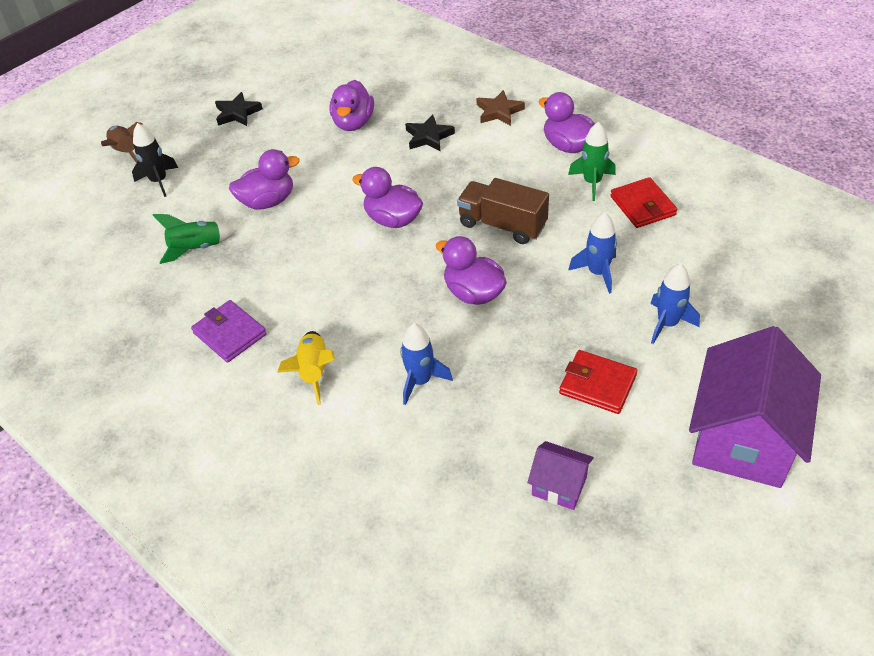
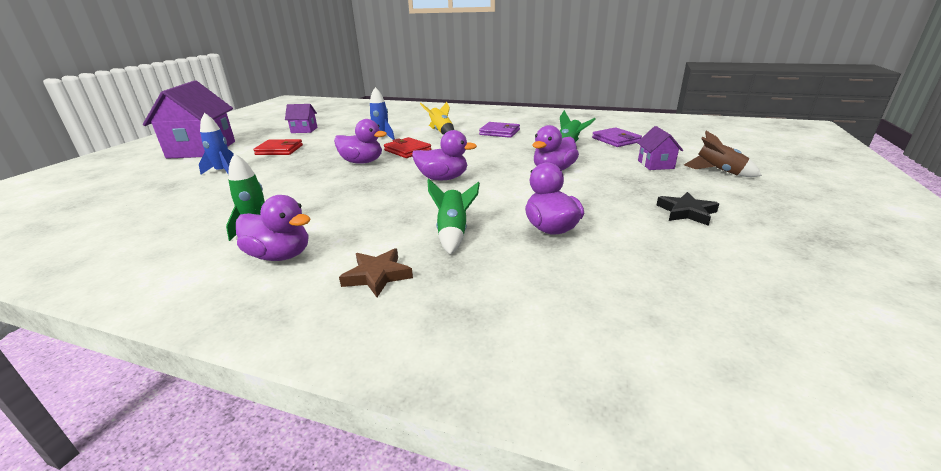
camera: 155 degrees right, 20 degrees down
black rocket [132,123,178,197] -> purple house [637,126,683,170]
black star [405,114,455,151] -> green rocket [427,179,480,254]
brown truck [457,178,549,244] -> none
blue rocket [568,212,617,294] -> none
red wallet [610,177,677,228] -> red wallet moved to [384,137,432,158]
none -> purple wallet [592,127,642,147]

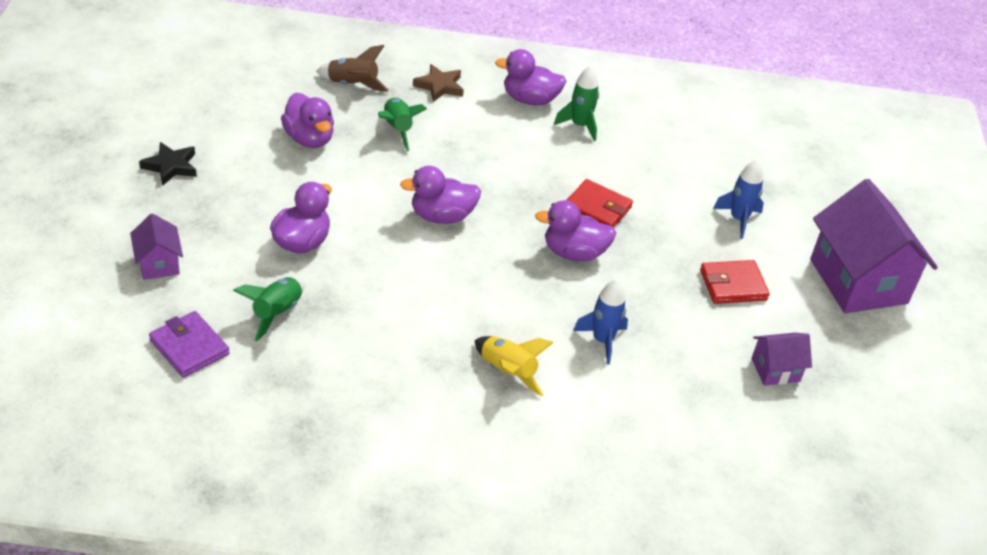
camera: 160 degrees right, 15 degrees up
red wallet [384,137,432,158] -> red wallet moved to [567,179,633,227]
purple wallet [479,122,520,138] -> none
brown rocket [684,131,762,177] -> brown rocket moved to [316,45,389,92]

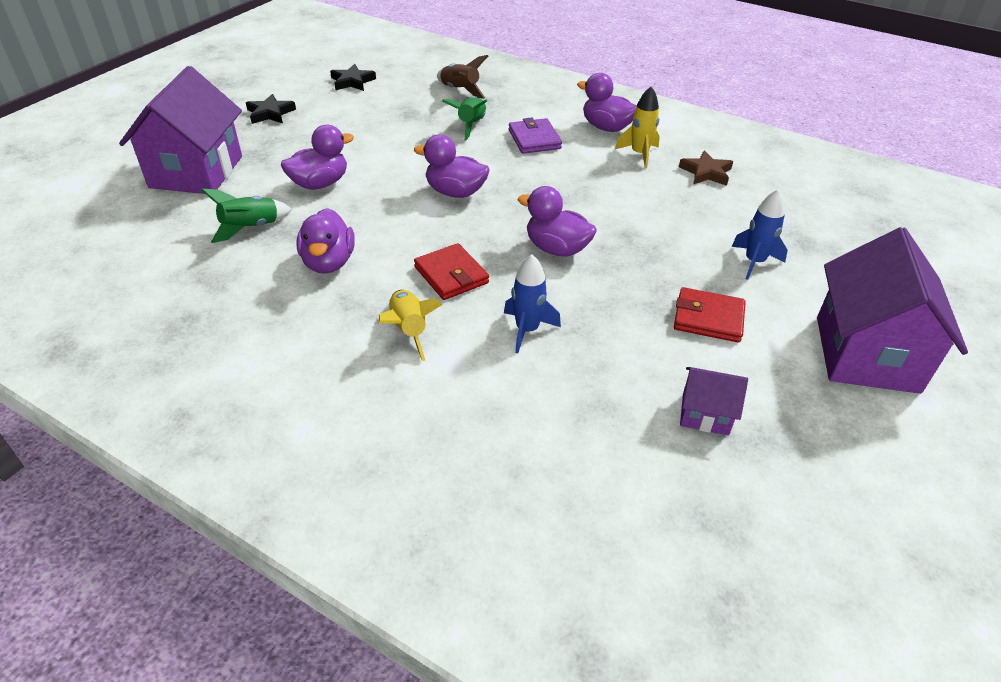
camera: 30 degrees right, 0 degrees up
purple house [130,213,183,280] -> purple house [119,66,242,194], size x2.13
purple wallet [149,311,230,378] -> purple wallet moved to [509,118,562,154]
purple duck [281,93,334,148] -> purple duck moved to [296,208,355,274]
brown star [413,64,464,102] -> brown star moved to [679,150,733,186]
green rocket [554,65,599,141] -> yellow rocket [615,87,660,168]
red wallet [567,179,633,227] -> red wallet moved to [414,243,489,300]
none -> black star [330,64,376,91]

